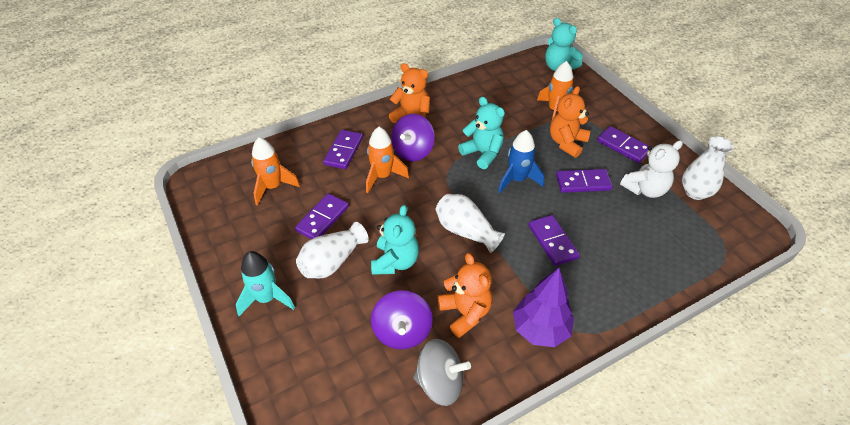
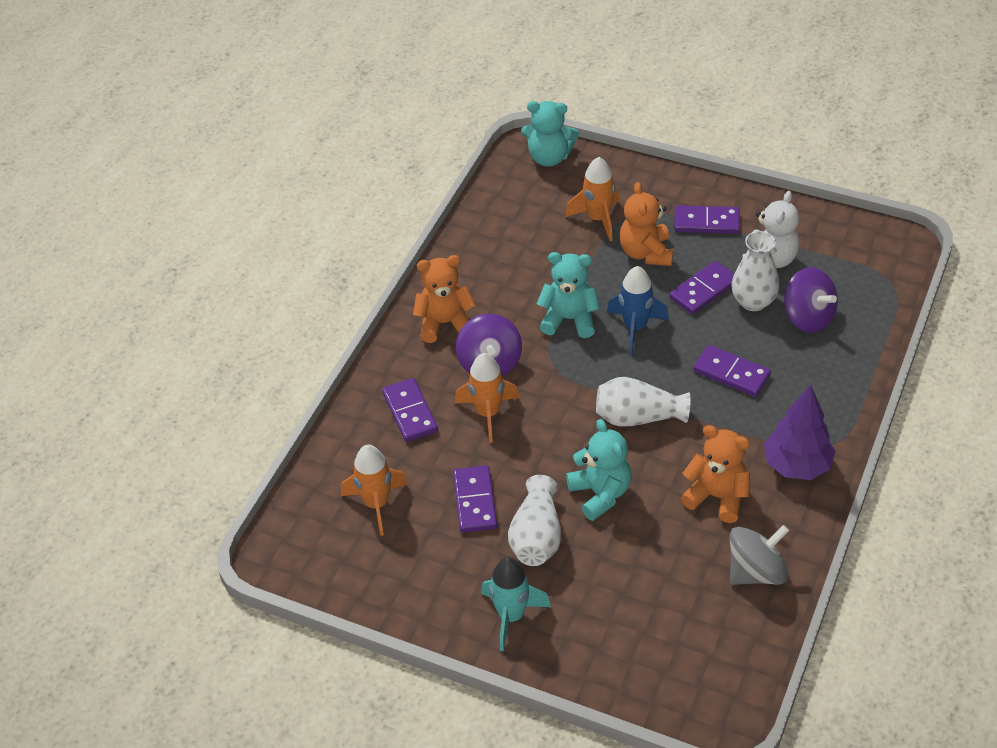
camera: 35 degrees left, 0 degrees up
purple spinning top [371,290,433,349] -> purple spinning top moved to [784,267,838,333]
white vase [682,136,733,200] -> white vase moved to [731,231,779,311]

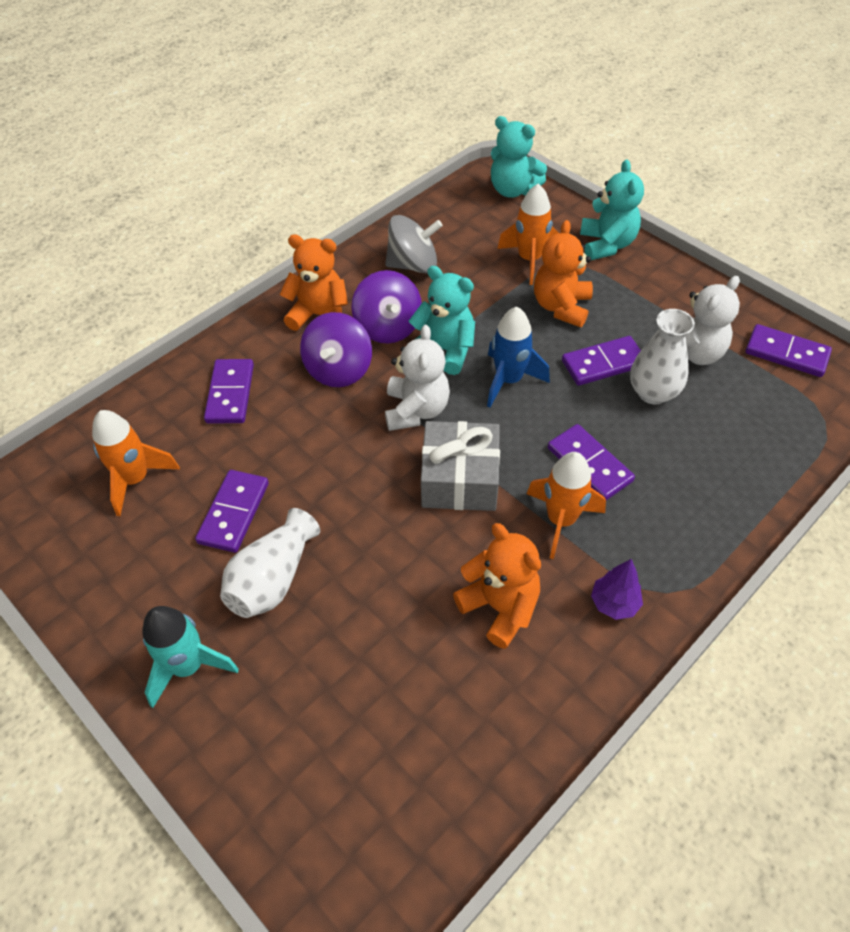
camera: 20 degrees right, 5 degrees up
orange rocket [455,353,519,443] -> orange rocket moved to [527,452,606,559]
turquoise teddy bear [566,419,632,521] -> turquoise teddy bear moved to [580,160,644,260]
white vase [596,377,691,427] -> grey gift [421,421,500,511]
purple domino [674,205,740,234] -> purple domino moved to [745,324,832,377]
grey spinning top [730,525,789,585] -> grey spinning top moved to [385,215,443,274]
purple tree [764,384,835,480] -> purple tree [591,559,643,620], size x0.57
purple spinning top [784,267,838,333] -> purple spinning top moved to [351,270,422,344]
none -> white teddy bear [385,325,450,431]

